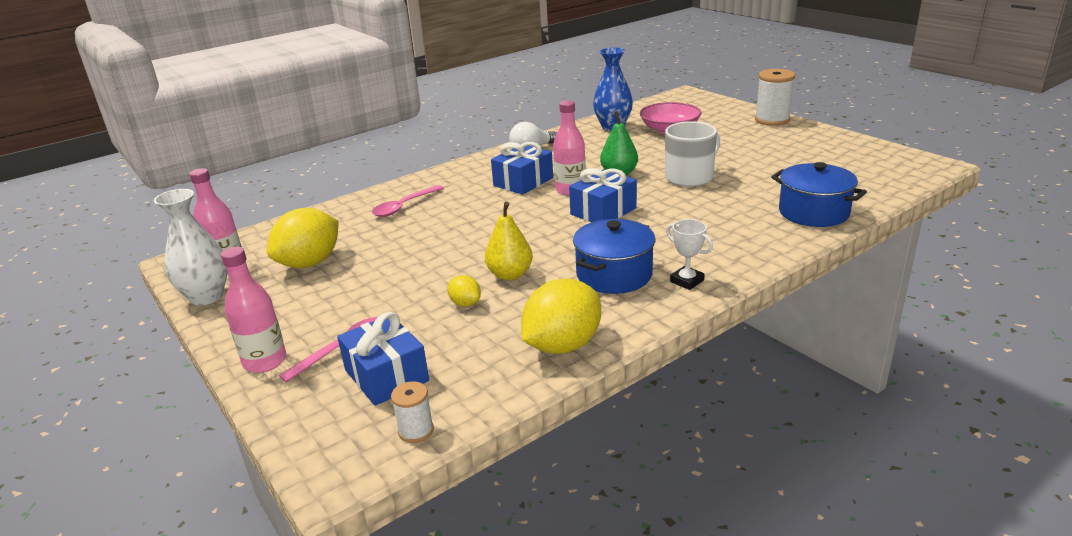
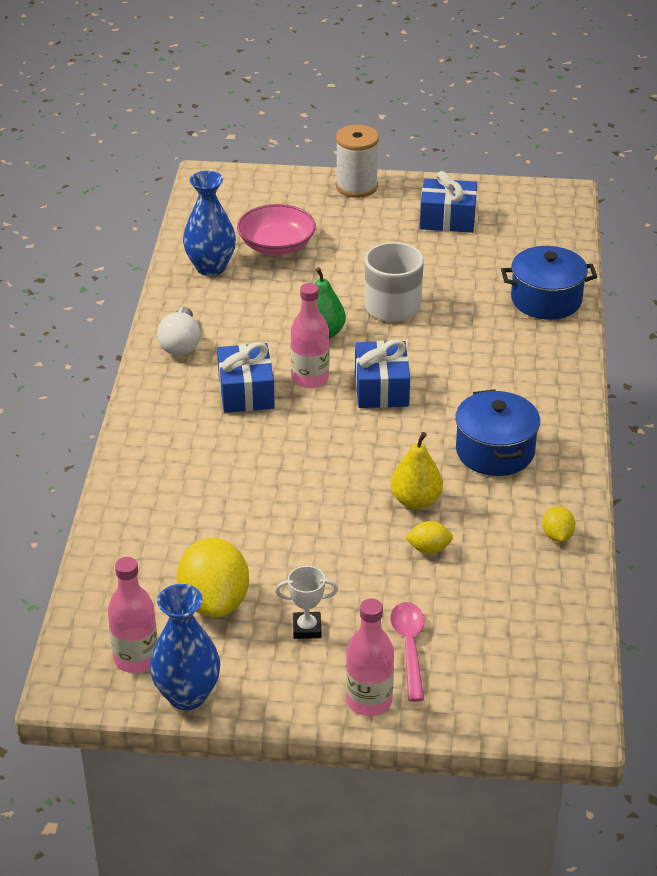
camera: 50 degrees left, 10 degrees up
white vase [154,189,228,306] -> blue vase [150,584,220,710]
blue gift [337,312,429,406] -> blue gift moved to [420,171,477,233]
pink spoon [372,185,444,217] -> none
white spool [391,382,434,443] -> none
yellow lemon [521,279,601,354] -> yellow lemon [542,506,575,542], size x0.48
white trophy [666,219,713,290] -> white trophy moved to [275,566,338,639]

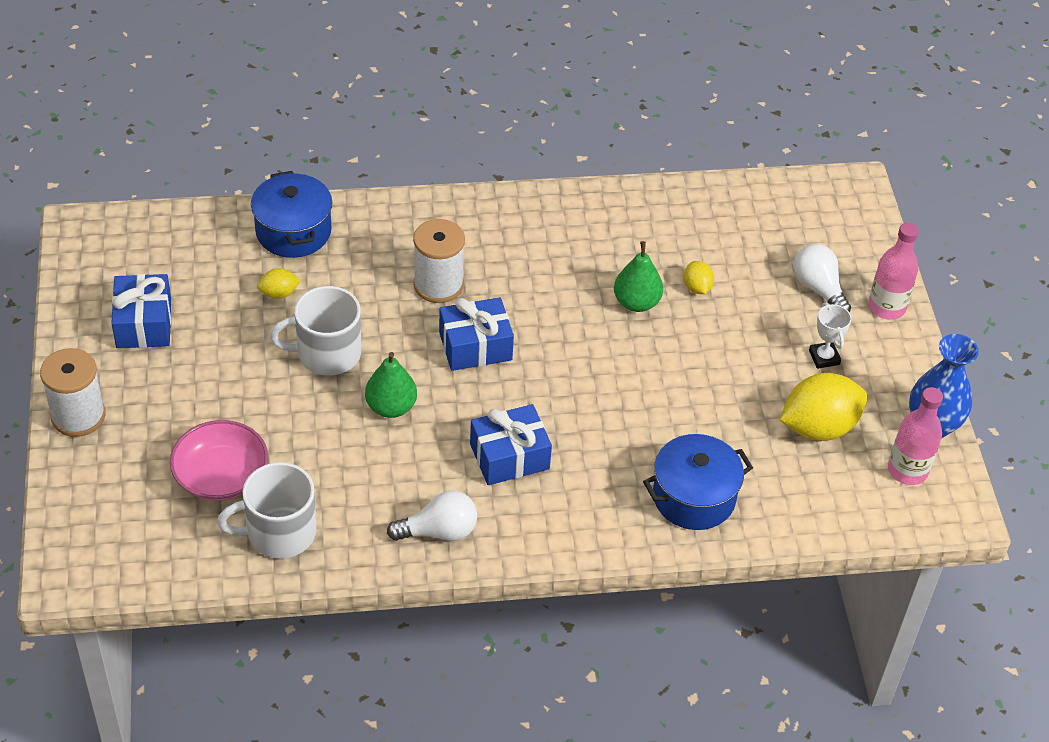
camera: 105 degrees left, 10 degrees up
blue vase [183,171,236,276] -> white mug [217,462,317,558]
pink bottle [291,283,329,388] -> none
pink spoon [390,602,424,702] -> white light bulb [793,244,851,312]
yellow pear [391,432,443,509] -> green pear [614,241,663,312]
blue pot [455,389,540,476] -> blue pot moved to [643,434,753,530]
yellow lemon [542,506,575,542] -> yellow lemon moved to [257,268,301,299]
none -> white spool [413,219,465,303]

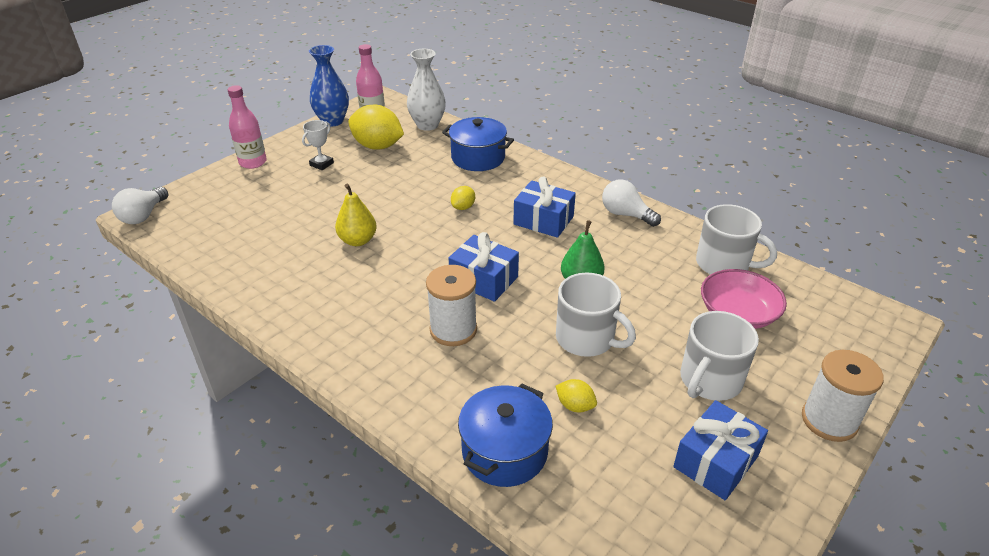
camera: 130 degrees left, 10 degrees down
green pear [614,241,663,312] -> yellow pear [335,184,377,246]
yellow lemon [684,261,714,294] -> yellow lemon moved to [451,186,475,210]
white light bulb [793,244,851,312] -> white light bulb moved to [112,187,168,224]
none -> white vase [407,49,446,131]
none -> white mug [680,311,759,401]

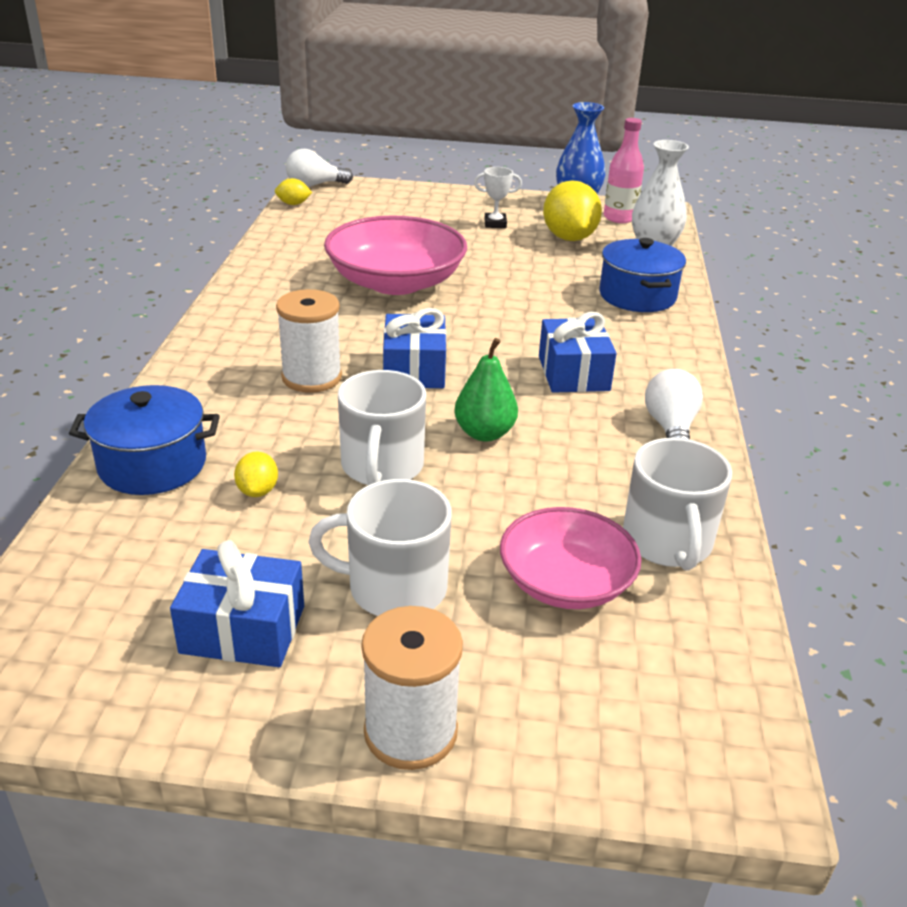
camera: 55 degrees right, 5 degrees down
pink bottle [228,85,267,169] -> none
yellow pear [335,184,377,246] -> pink bowl [324,215,467,295]
yellow lemon [451,186,475,210] -> yellow lemon moved to [275,178,312,205]

